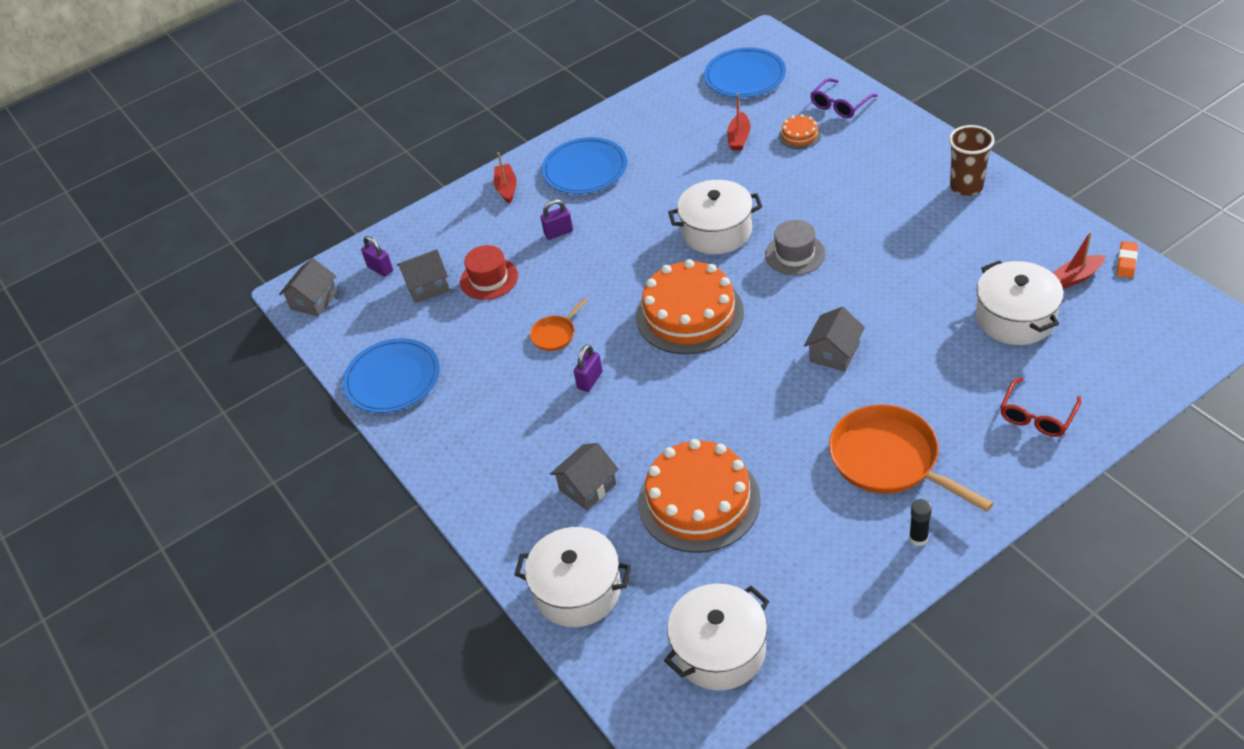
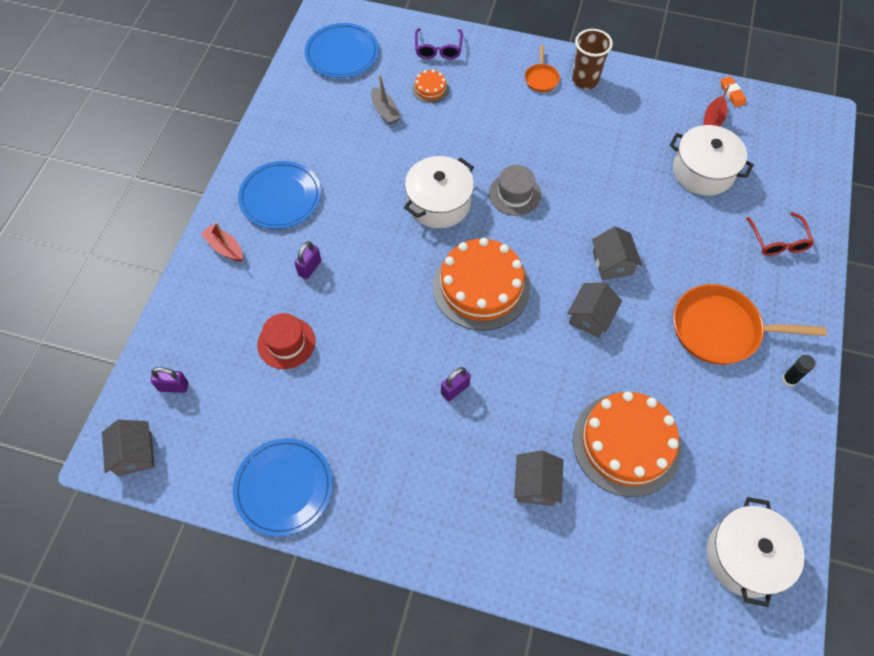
camera: 45 degrees left, 15 degrees up
grey house [397,249,449,303] -> grey house moved to [567,282,622,338]
white pot [514,527,631,627] -> none
orange pan [530,298,588,351] -> orange pan moved to [525,45,560,92]
purple padlock [574,344,603,392] -> purple padlock turned 60 degrees clockwise [441,367,471,401]
red boat [727,93,750,151] -> grey boat [371,74,401,125]

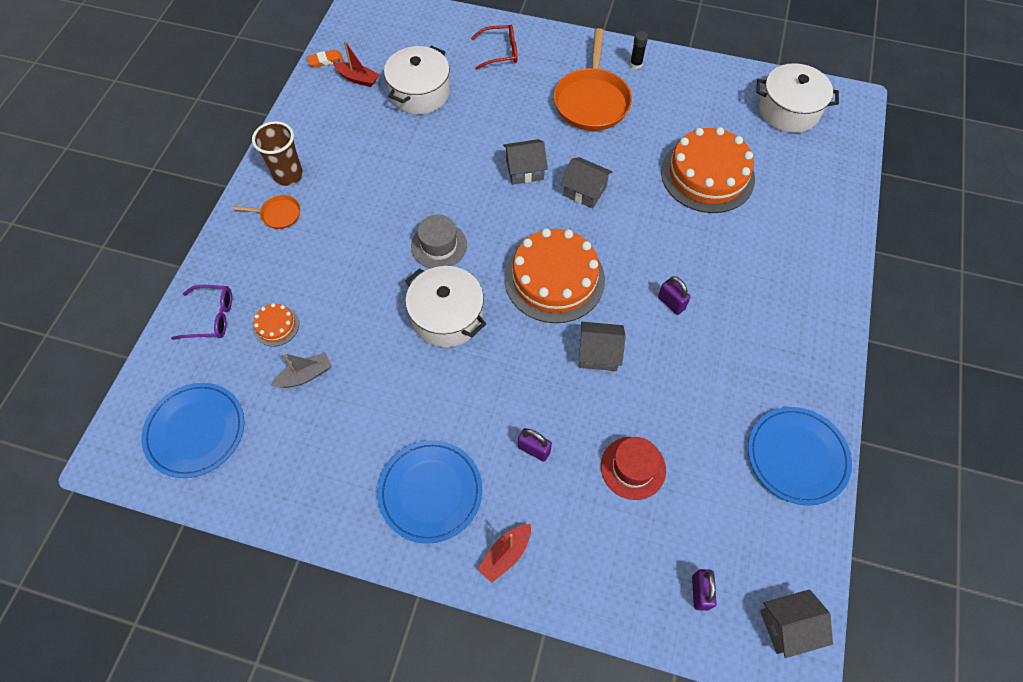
camera: 90 degrees left, 0 degrees up
grey house [514,451,563,506] -> grey house moved to [578,322,626,371]

